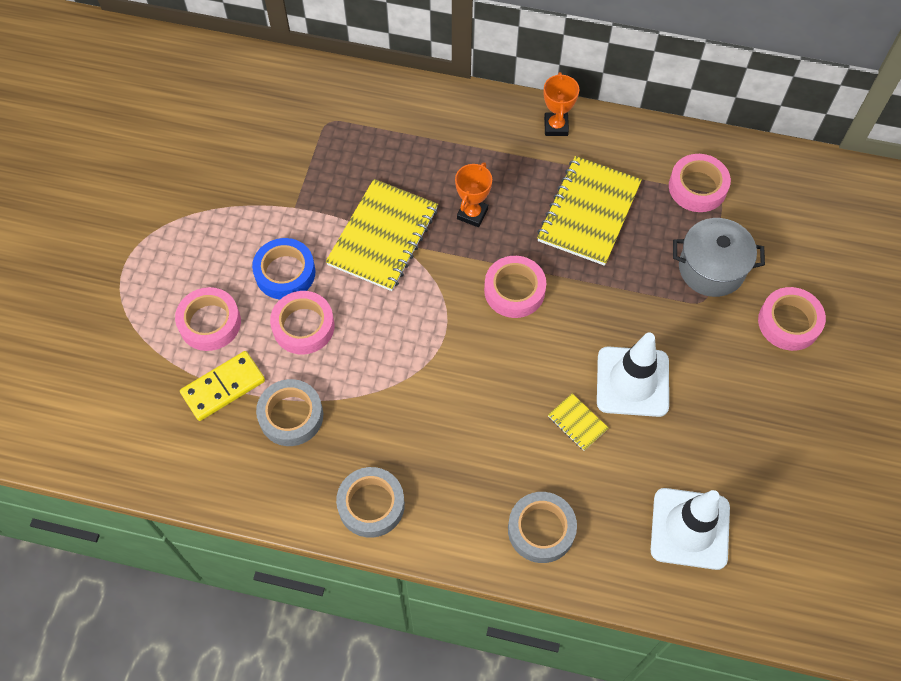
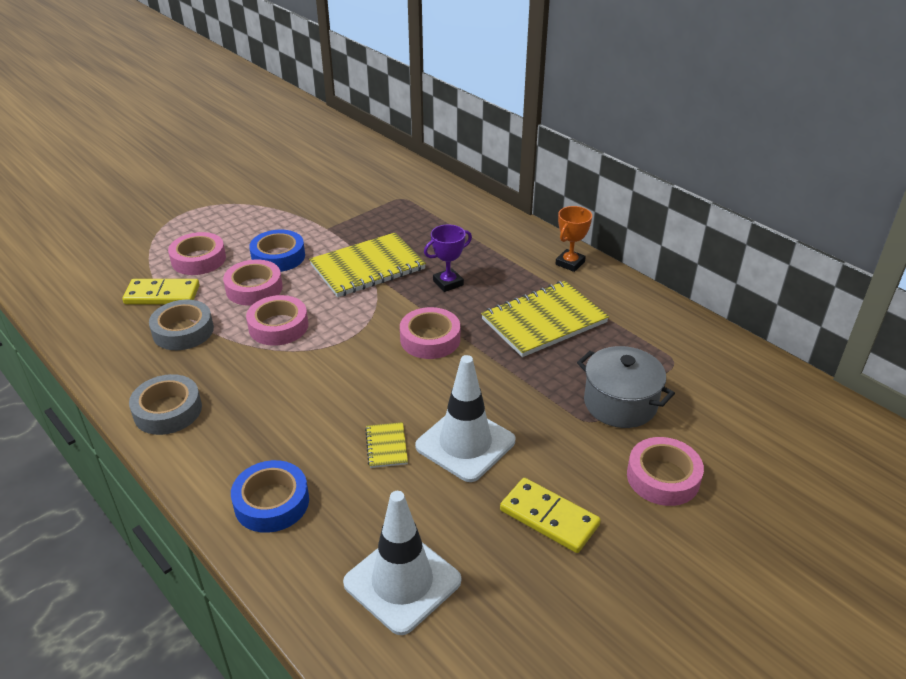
camera: 35 degrees right, 25 degrees down
orange trophy [455,162,492,227] -> purple trophy [424,225,472,292]
grey tape [508,492,577,563] -> blue tape [231,460,309,533]
pink tape [669,154,731,212] -> pink tape moved to [246,295,308,346]
none -> yellow domino [500,478,601,553]

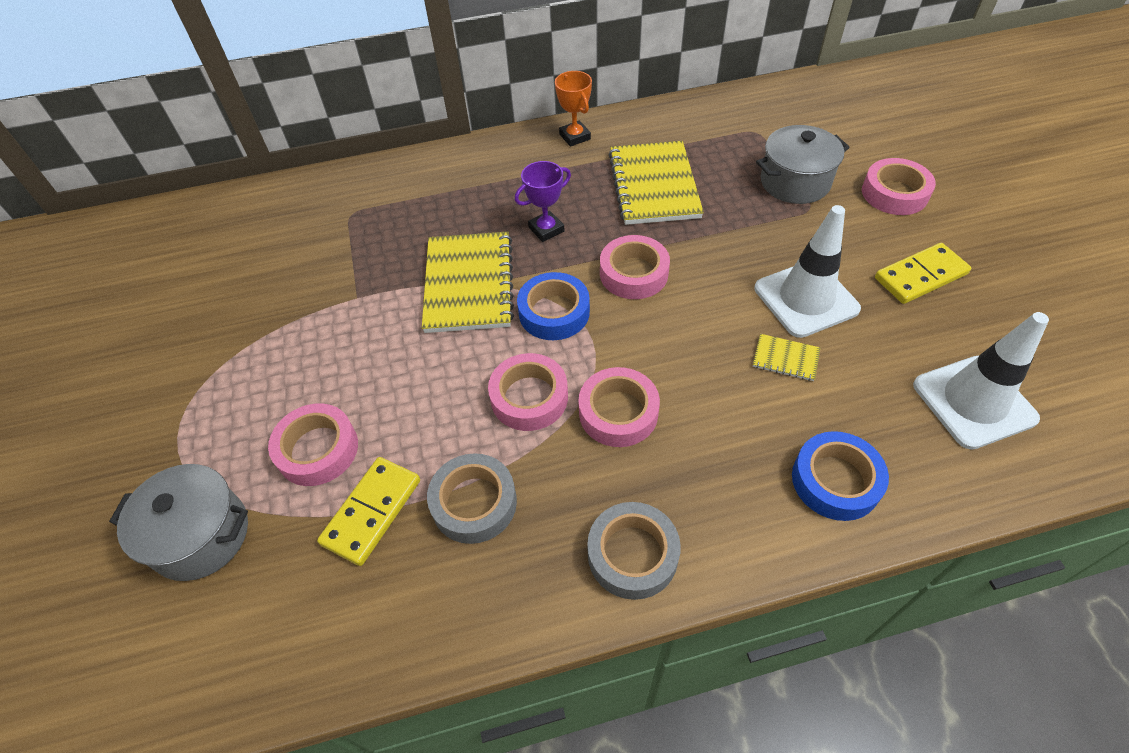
camera: 60 degrees left, 15 degrees up
pink tape [223,260,283,306] -> pink tape moved to [578,367,660,447]
blue tape [249,230,305,272] -> blue tape moved to [517,272,590,340]
purple trophy [424,225,472,292] -> purple trophy turned 60 degrees clockwise [515,161,571,242]
none -> grey pot [109,464,248,581]

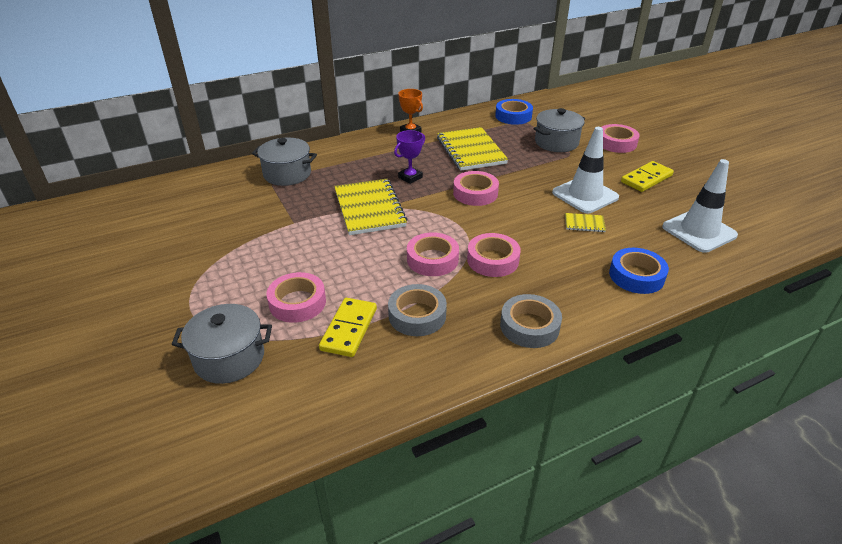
camera: 15 degrees left, 15 degrees down
blue tape [517,272,590,340] -> blue tape moved to [495,99,533,125]
none -> grey pot [252,138,317,186]

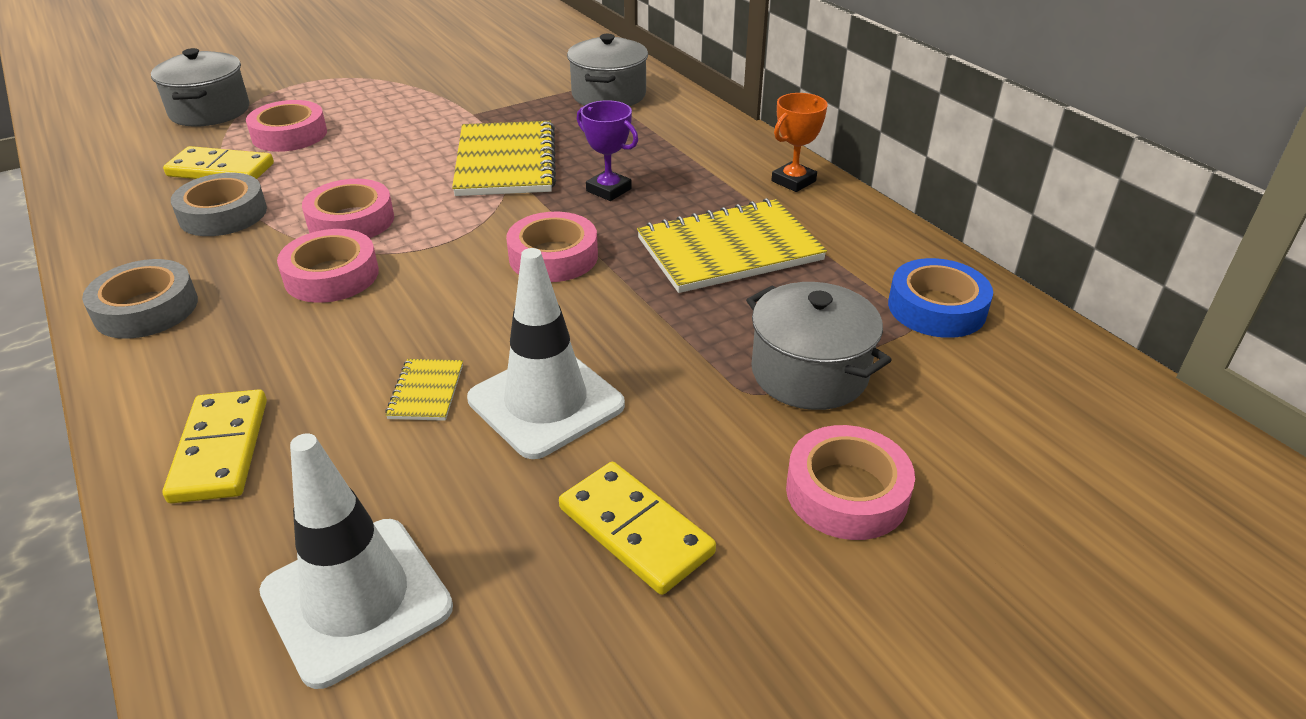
camera: 85 degrees right, 0 degrees up
yellow notebook [334,179,408,235] -> yellow notebook turned 75 degrees counterclockwise [452,121,556,196]
blue tape [609,248,669,294] -> yellow domino [163,389,267,503]

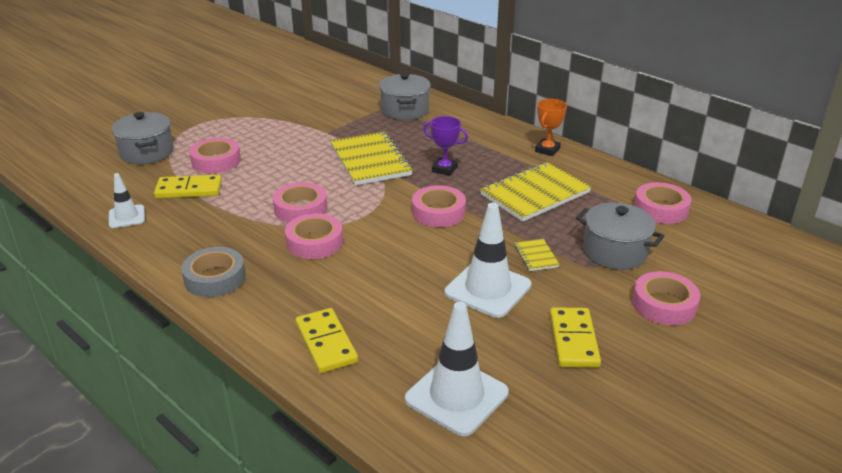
camera: 15 degrees left, 5 degrees down
grey tape [171,173,267,236] -> none
yellow notebook [385,359,463,421] -> yellow notebook moved to [514,239,560,271]
yellow domino [559,462,716,595] -> yellow domino turned 60 degrees clockwise [550,307,601,368]
blue tape [888,258,993,338] -> pink tape [634,182,691,224]
none -> white traffic cone [109,173,145,228]

